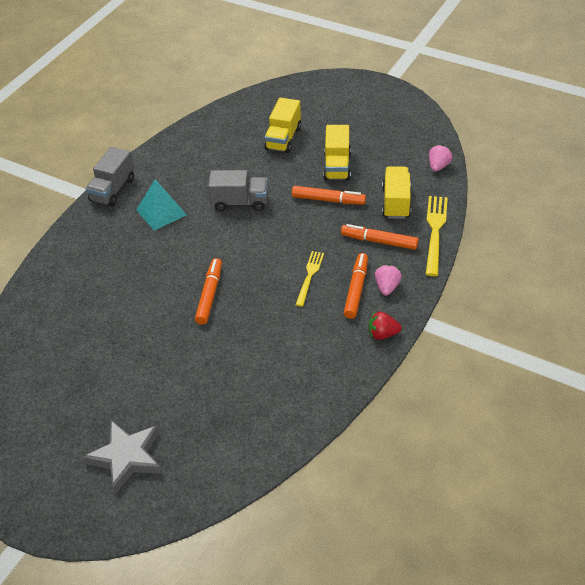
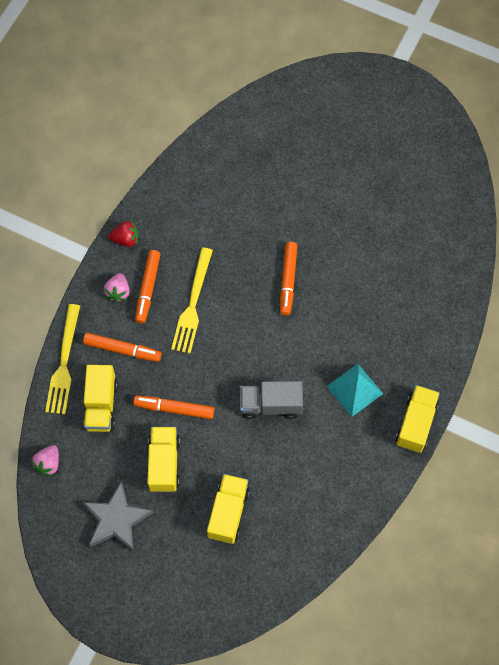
camera: 175 degrees right, 20 degrees up
grey star [83,420,162,494] -> grey star moved to [82,482,153,552]
grey truck [86,147,134,206] -> yellow truck [396,385,440,453]
yellow fork [296,251,324,307] -> yellow fork [171,248,213,354], size x1.55

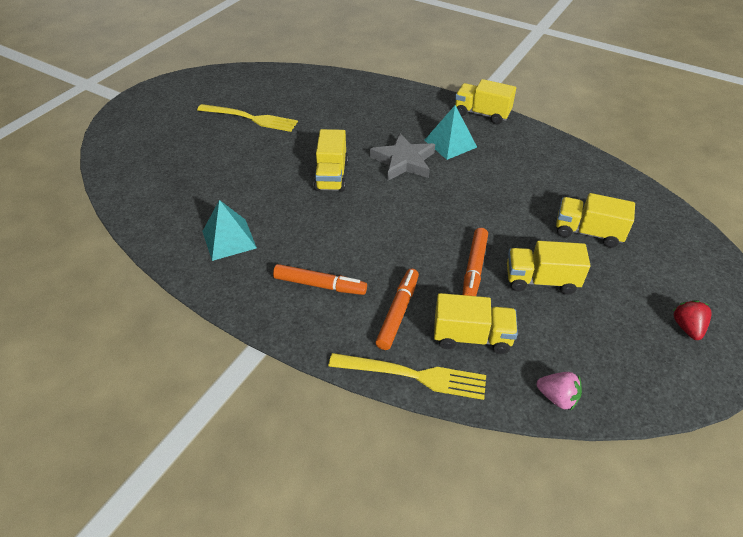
camera: 85 degrees left, 20 degrees down
grey star [82,482,153,552] -> grey star moved to [370,133,435,181]
pink strawberry [104,273,130,302] -> none
red strawberry [109,221,138,247] -> red strawberry moved to [673,300,711,340]
yellow fork [171,248,213,354] -> yellow fork moved to [197,104,298,132]
grey truck [240,381,303,419] -> none
orange marker [280,242,297,316] -> yellow truck [314,129,348,192]
none -> turquoise pyramid [202,200,257,261]

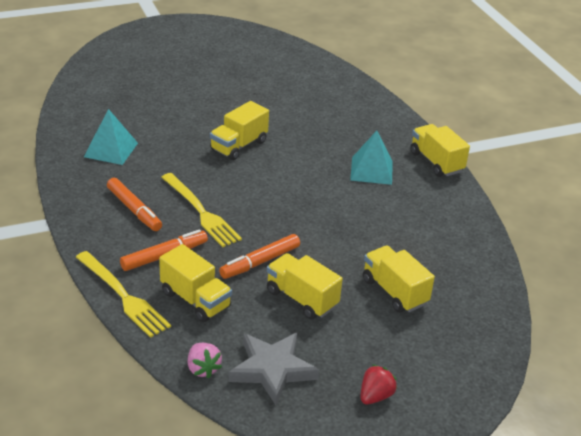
camera: 35 degrees right, 10 degrees down
yellow fork [197,104,298,132] -> yellow fork moved to [161,173,242,247]
grey star [370,133,435,181] -> grey star moved to [228,333,319,405]

